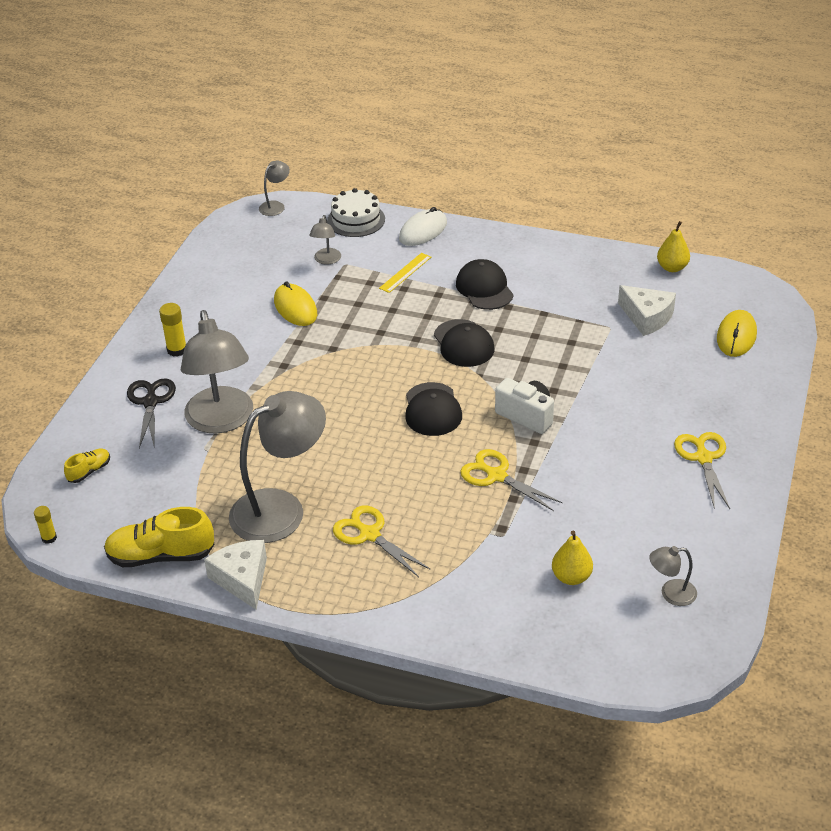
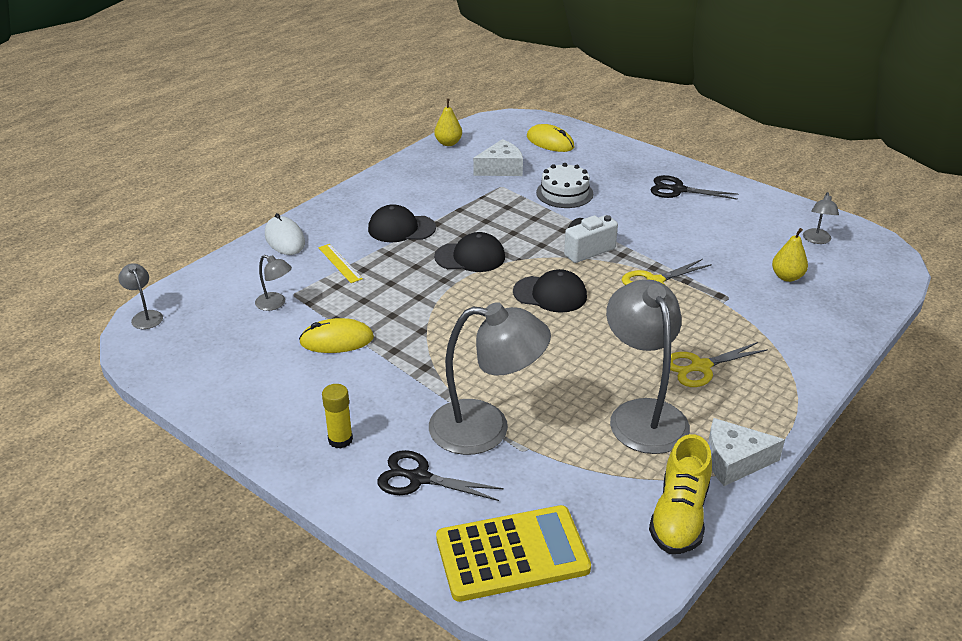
camera: 70 degrees left, 5 degrees down
yellow glue stick [34,506,57,544] -> none
yellow shoe [64,449,110,483] -> yellow calculator [436,505,591,602]
white cake [327,188,385,237] -> white cake moved to [536,163,593,208]
yellow scissors [674,432,730,510] -> black scissors [651,175,738,200]

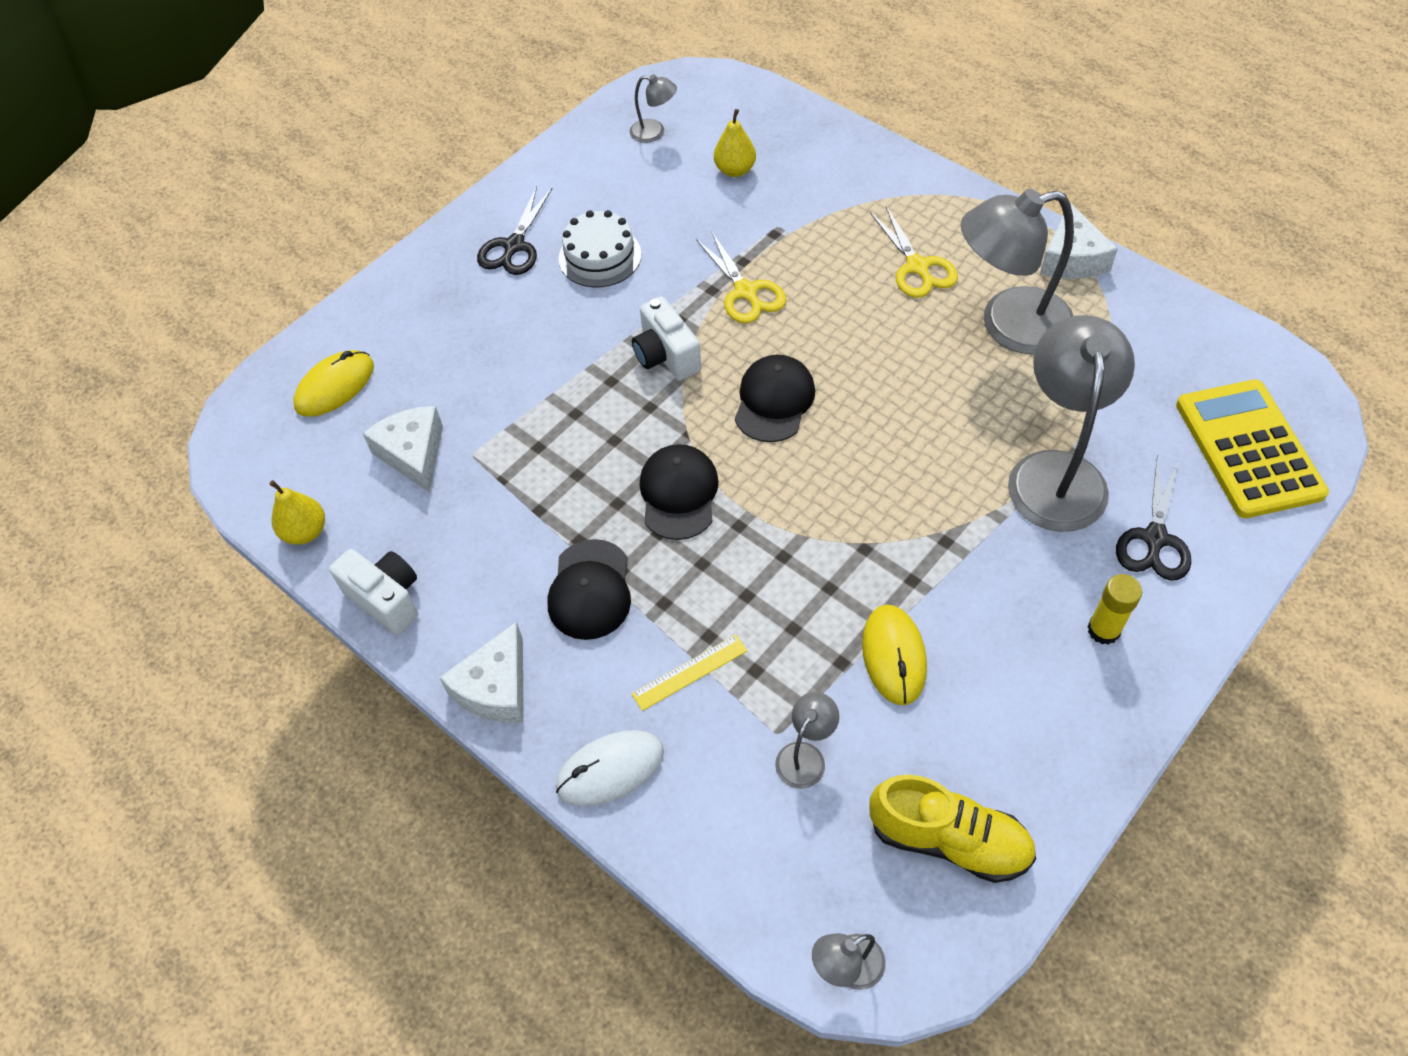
camera: 85 degrees left, 20 degrees up
white cake [536,163,593,208] -> white cake moved to [559,210,642,287]
yellow shoe [649,434,712,554] -> yellow shoe moved to [870,775,1036,883]
none -> white camera [329,549,418,635]
none -> white cheese [439,622,524,723]

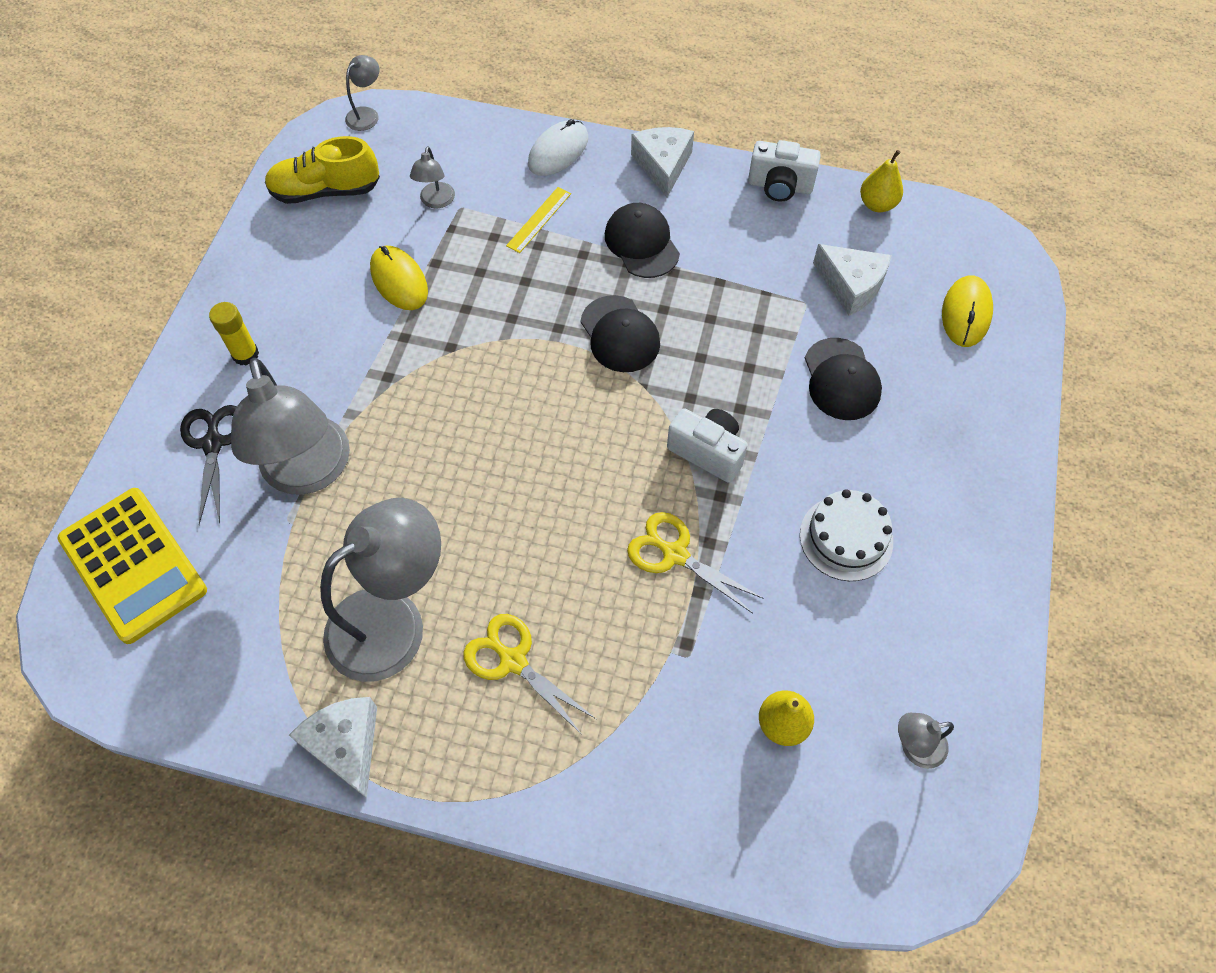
camera: 150 degrees right, 5 degrees up
black scissors [477,186,553,275] -> none
black cap [735,355,815,442] -> black cap moved to [805,338,882,420]

